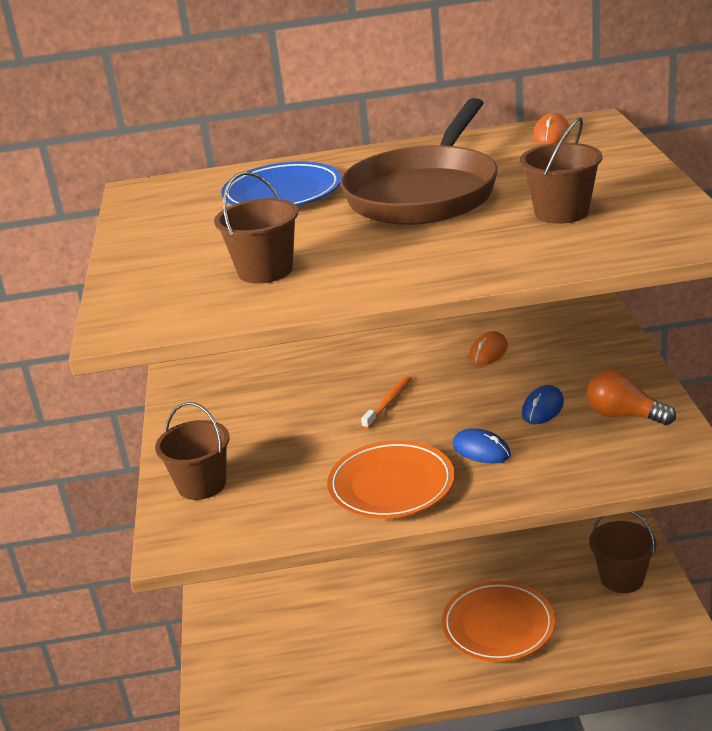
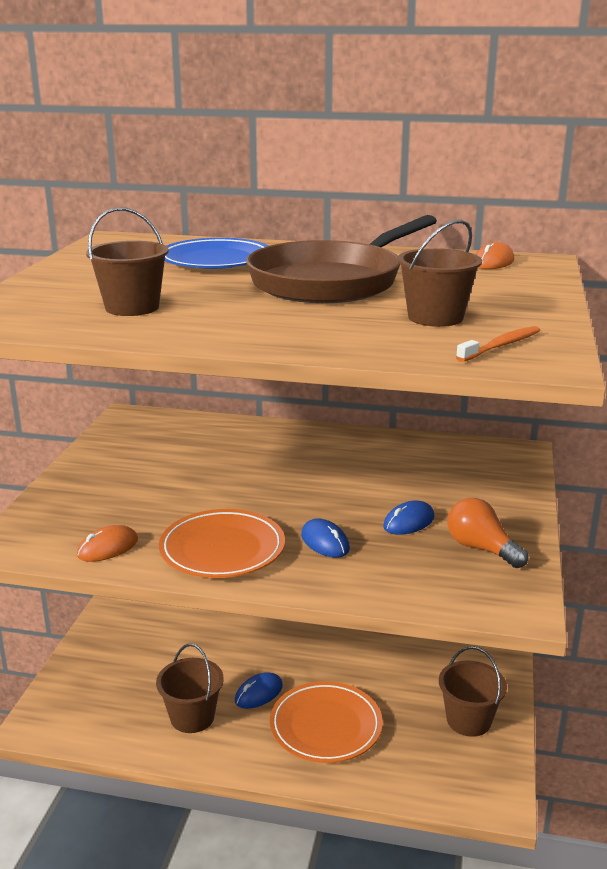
camera: 15 degrees right, 5 degrees down
brown bucket [155,402,230,500] -> brown bucket moved to [156,643,224,733]
orange toothbrush [361,376,412,429] -> orange toothbrush moved to [456,326,540,362]
orange mouse [469,331,508,366] -> orange mouse moved to [77,525,138,562]
none -> blue mouse [235,672,283,709]

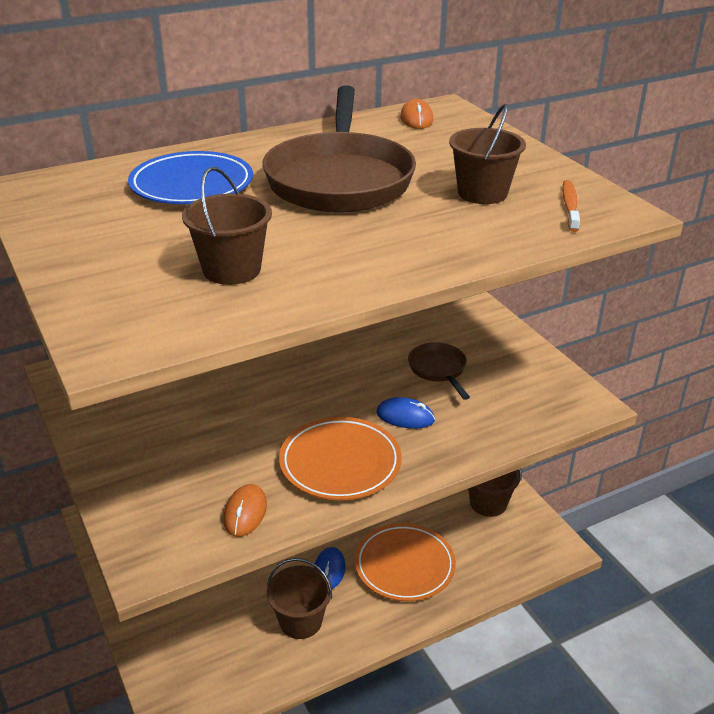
camera: 40 degrees left, 10 degrees up
blue mouse [383,501,434,535] -> brown pan [408,342,470,400]
orange light bulb [447,498,528,568] -> none

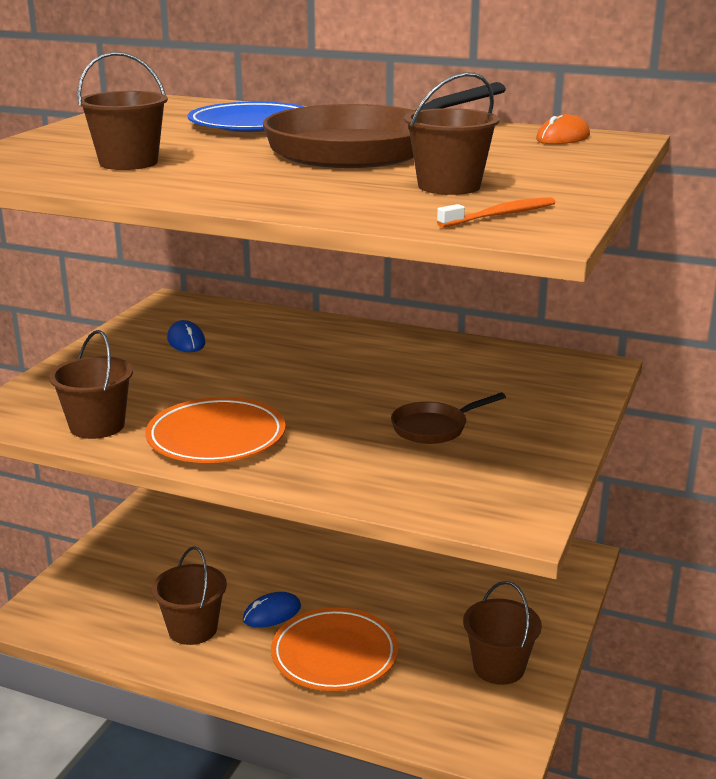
camera: 50 degrees right, 10 degrees down
orange mouse [223,484,267,537] -> brown bucket [49,330,133,439]
blue mouse [376,397,435,429] -> blue mouse moved to [167,320,206,352]
brown pan [408,342,470,400] -> brown pan turned 150 degrees counterclockwise [391,393,506,444]

